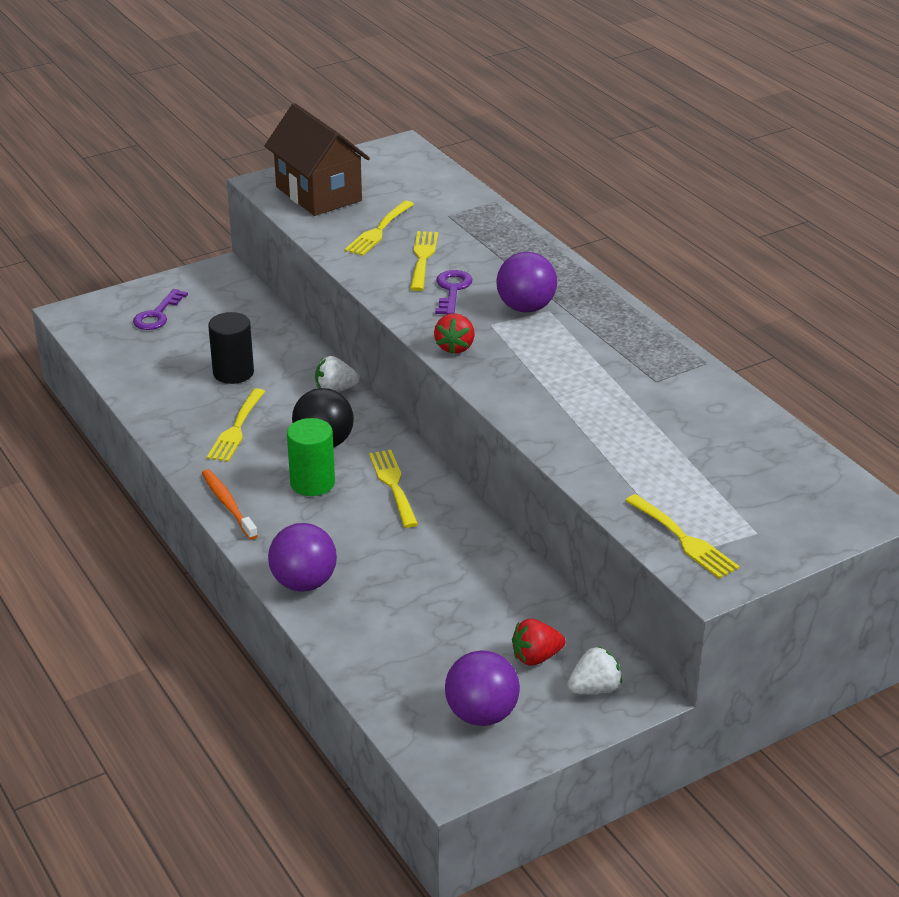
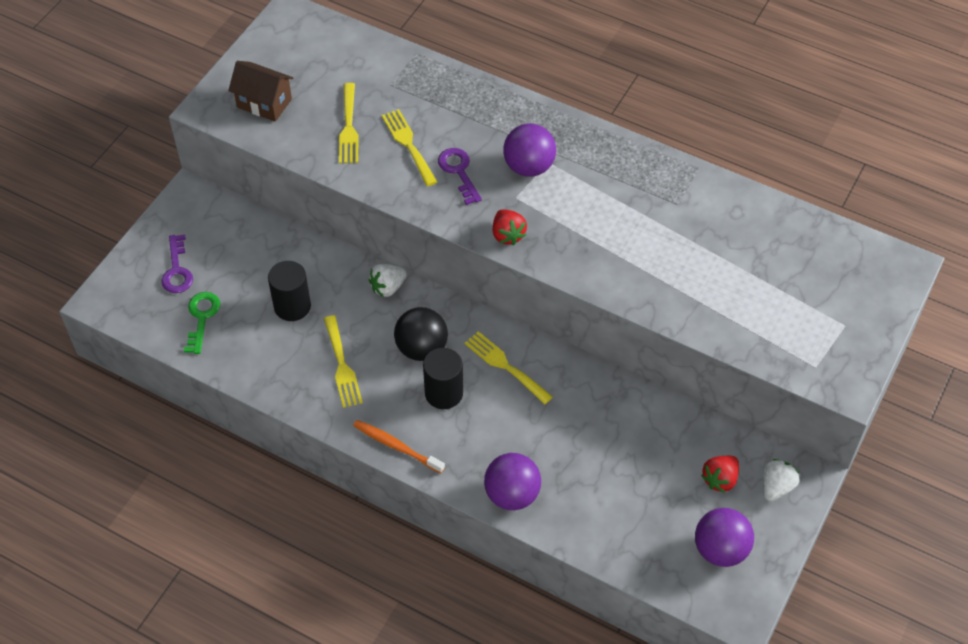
camera: 30 degrees left, 20 degrees up
brown house [264,103,370,216] -> brown house [228,61,294,122], size x0.64
green cylinder [287,418,335,496] -> black cylinder [423,348,463,409]
yellow fork [625,494,740,579] -> none
none -> green key [184,292,220,354]

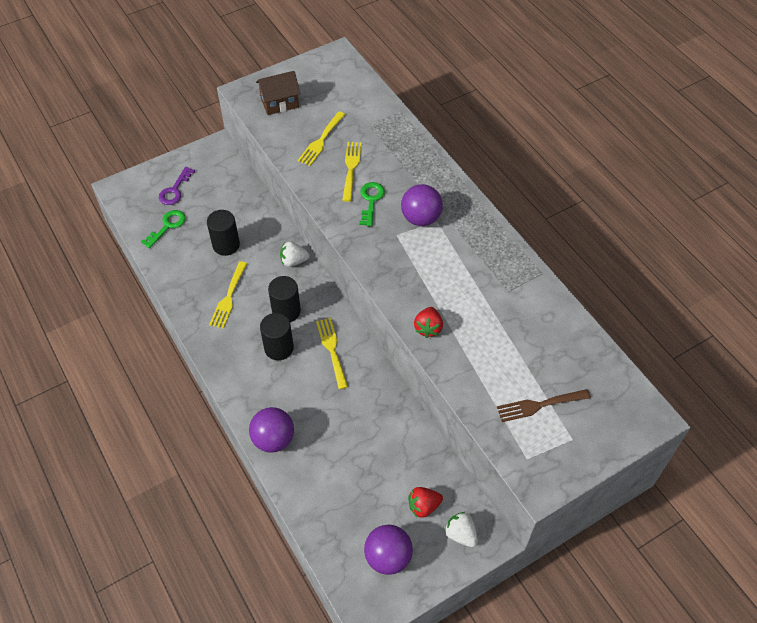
camera: 30 degrees right, 0 degrees up
brown house [228,61,294,122] -> brown house turned 75 degrees counterclockwise [256,71,301,115]
orange toothbrush [353,420,445,473] -> none
black ball [394,307,448,361] -> black cylinder [268,276,301,322]
purple key [438,148,482,205] -> green key [359,182,385,227]
red strawberry [493,209,527,246] -> red strawberry moved to [414,307,443,338]
white strawberry [763,459,800,502] -> white strawberry turned 105 degrees counterclockwise [444,512,478,547]
none -> brown fork [497,389,591,422]

